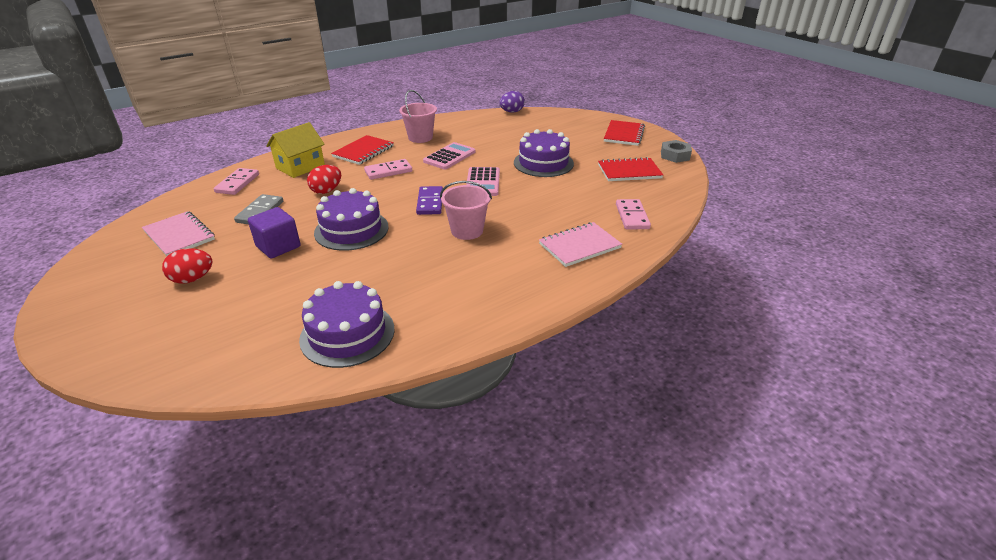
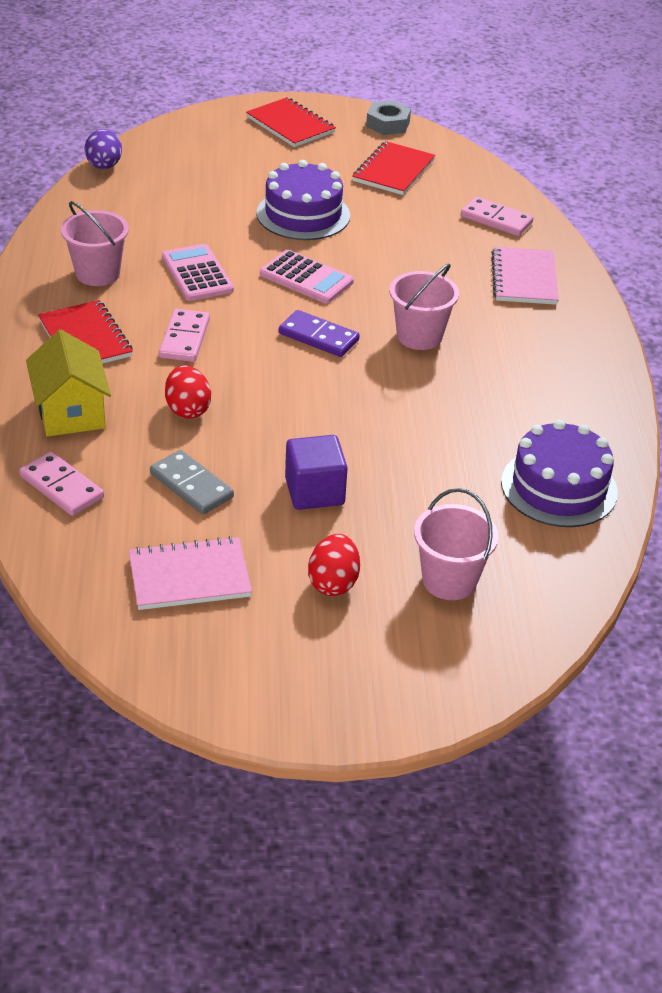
camera: 60 degrees left, 5 degrees up
purple cake [314,188,389,251] -> none
none -> pink bucket [414,488,499,600]

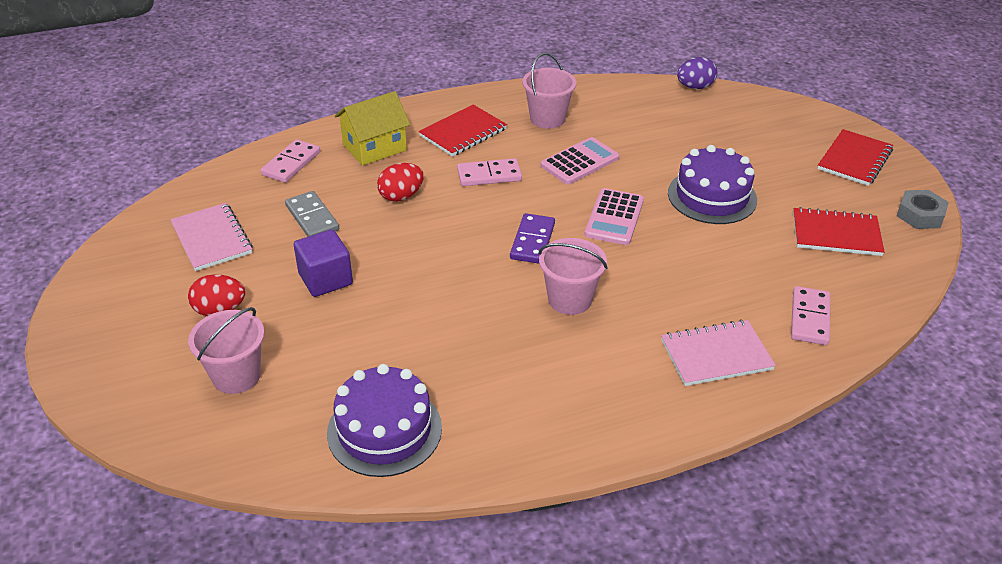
camera: 75 degrees right, 0 degrees up
grey domino [150,450,234,514] -> grey domino turned 60 degrees counterclockwise [285,191,339,237]

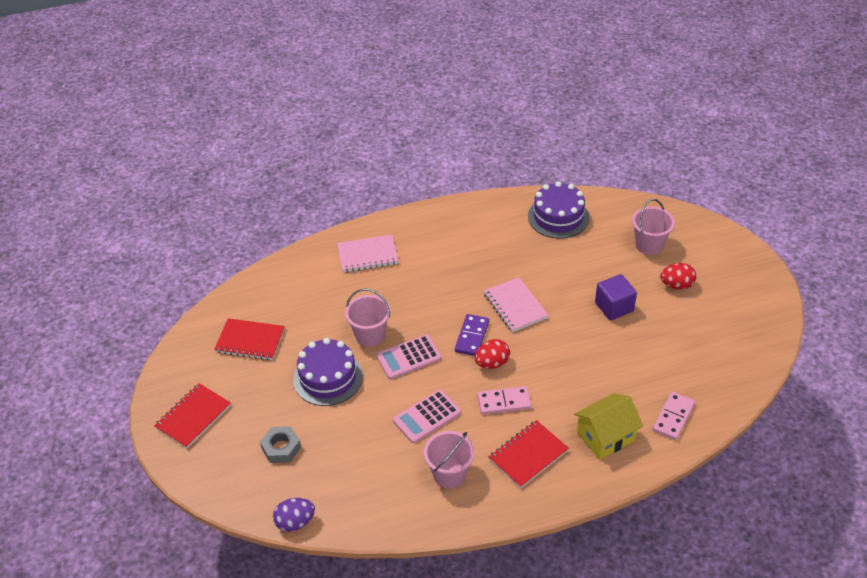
camera: 175 degrees left, 5 degrees up
pink notebook [170,203,253,271] -> pink notebook moved to [484,277,548,332]
grey domino [285,191,339,237] -> none
red egg [377,163,424,202] -> red egg moved to [475,339,510,369]
pink bucket [539,238,608,315] -> pink bucket moved to [345,289,390,347]
pink calculator [584,188,644,245] -> pink calculator turned 135 degrees counterclockwise [376,335,442,379]
pink domino [791,286,830,345] -> none
grey nut [897,190,949,229] -> grey nut moved to [260,426,301,463]

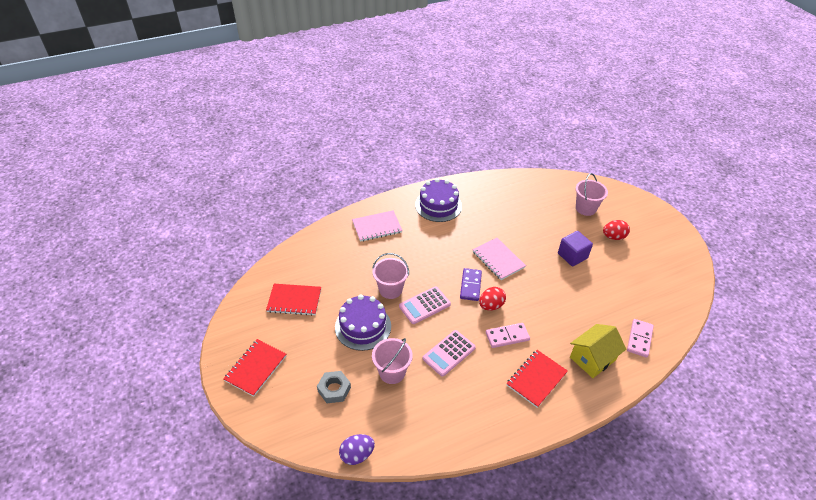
camera: 10 degrees left, 0 degrees up
pink bucket [424,431,475,489] -> pink bucket moved to [372,338,413,384]
purple cake [528,181,589,239] -> purple cake moved to [415,178,462,222]

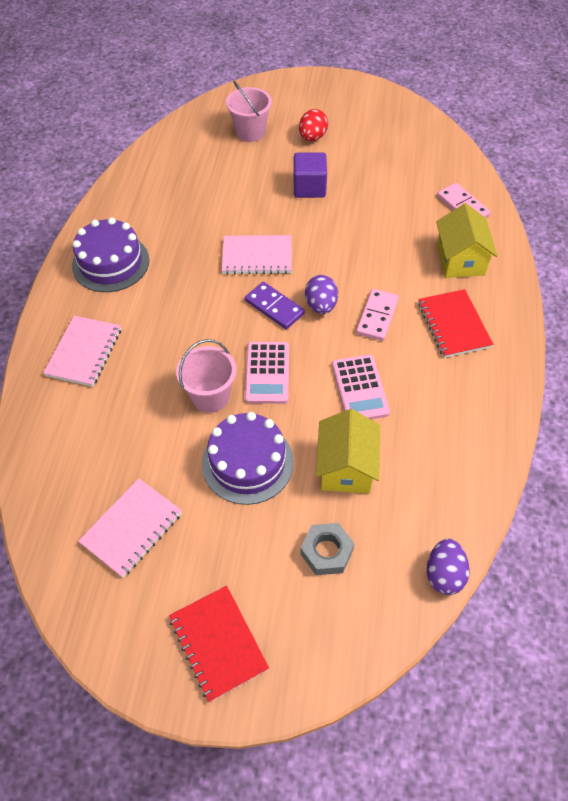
camera: 55 degrees left, 10 degrees up
red notebook [266,284,321,316] -> pink notebook [78,478,182,578]
pink bucket [372,338,413,384] -> yellow house [316,409,380,494]
red egg [479,287,506,311] -> purple egg [305,275,338,314]

